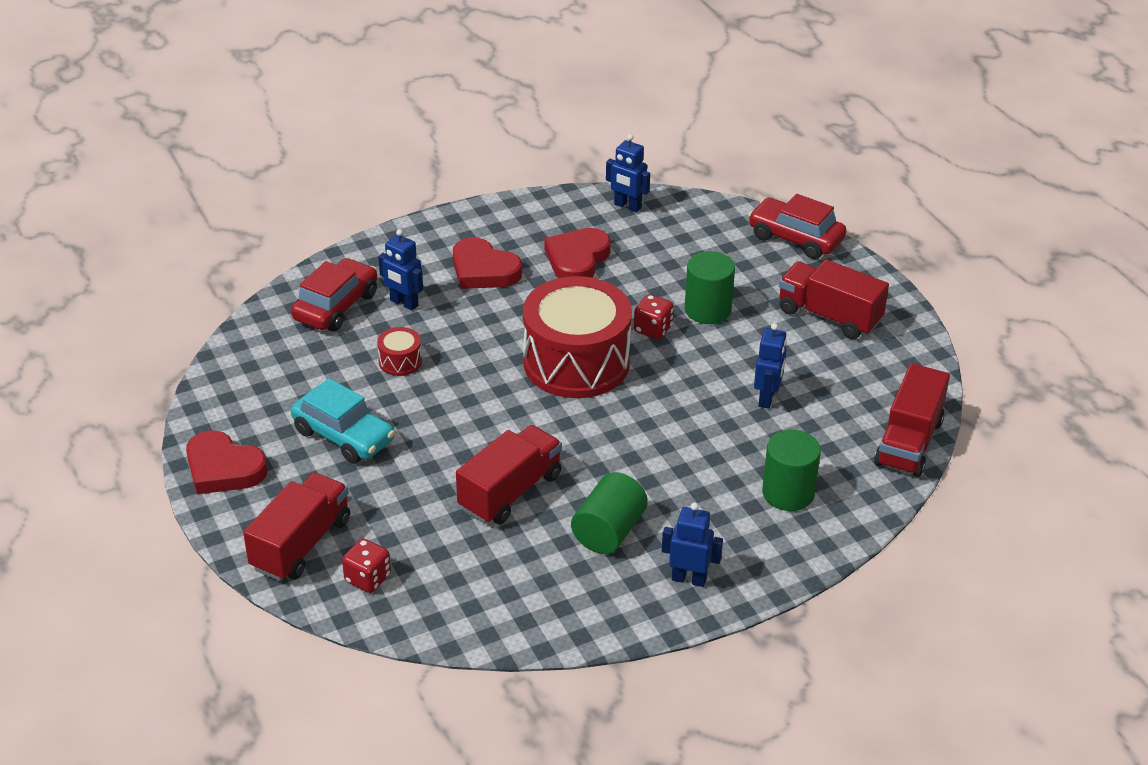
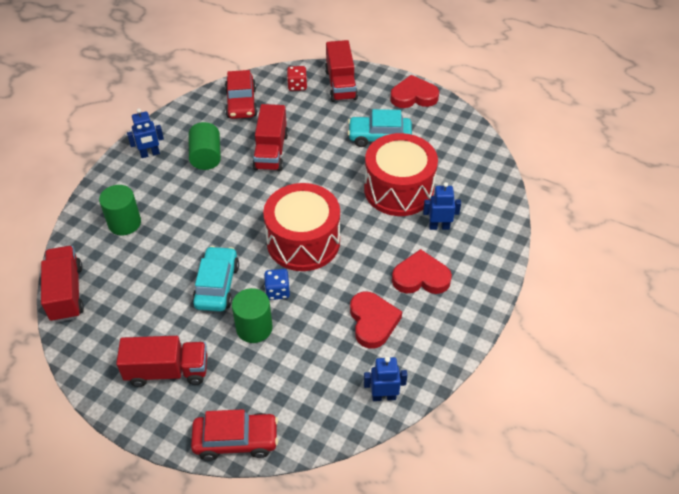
camera: 145 degrees right, 10 degrees up
red car [291,258,377,332] -> red car moved to [225,70,258,119]
red drum [377,327,422,376] -> red drum [364,133,438,216], size x2.48
red dice [634,294,674,339] -> blue dice [264,269,290,300]
blue robot [754,323,787,409] -> none
none -> turquoise car [192,246,239,312]

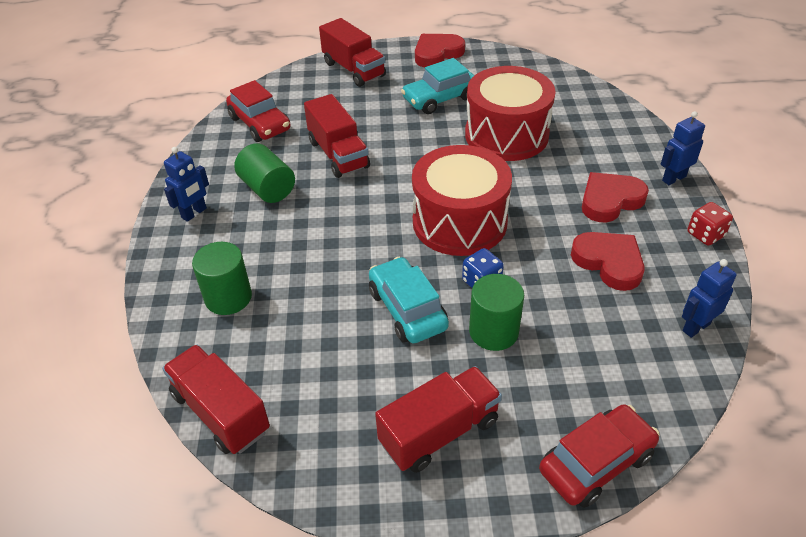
camera: 30 degrees left, 5 degrees down
red dice [287,66,307,91] -> red dice moved to [688,202,733,246]
blue robot [423,182,461,230] -> blue robot moved to [661,111,705,185]

